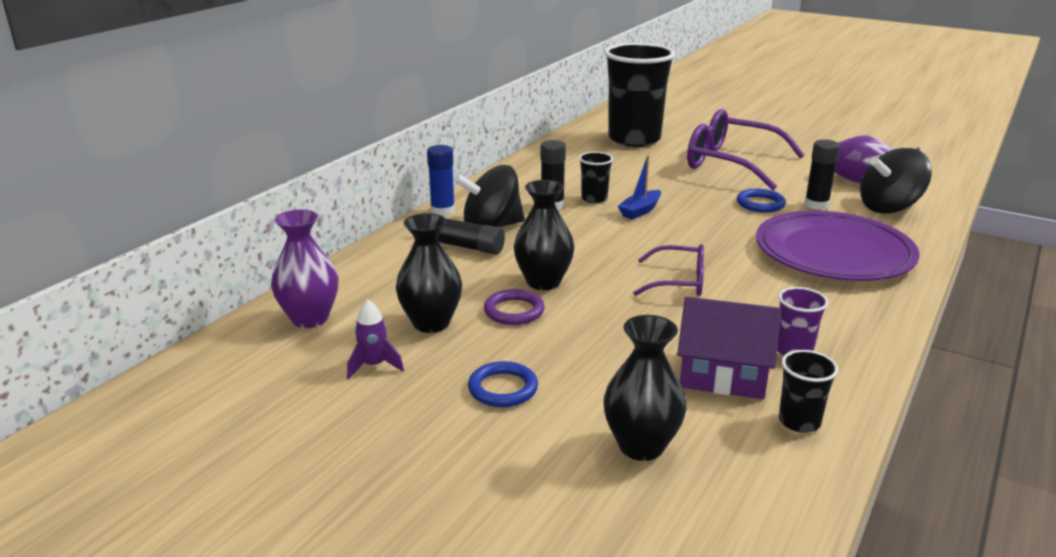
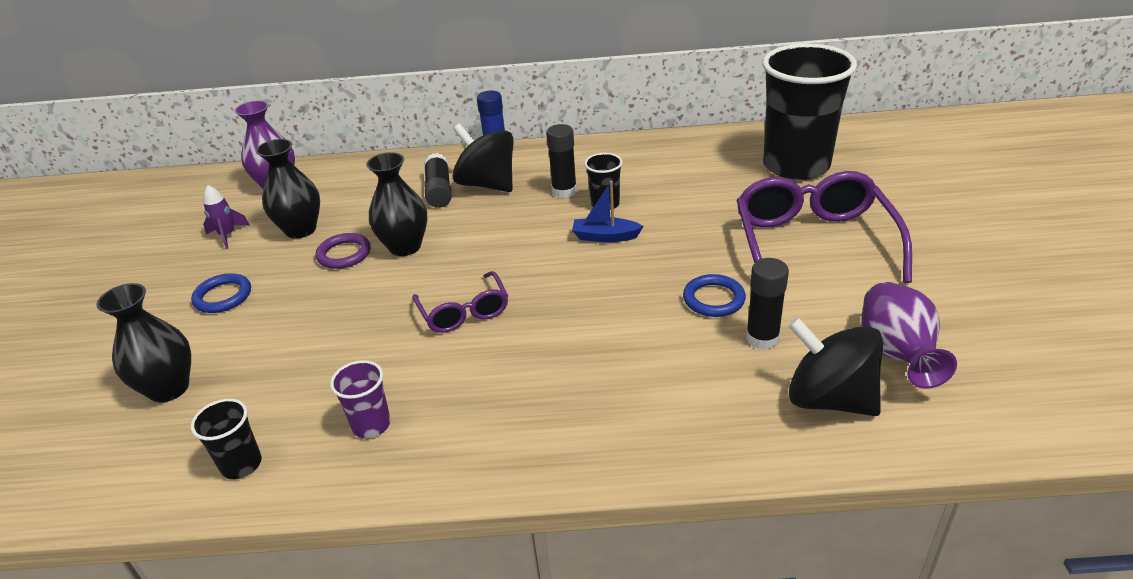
camera: 60 degrees right, 10 degrees up
purple house [677,297,781,399] -> none
purple plate [756,211,919,281] -> none

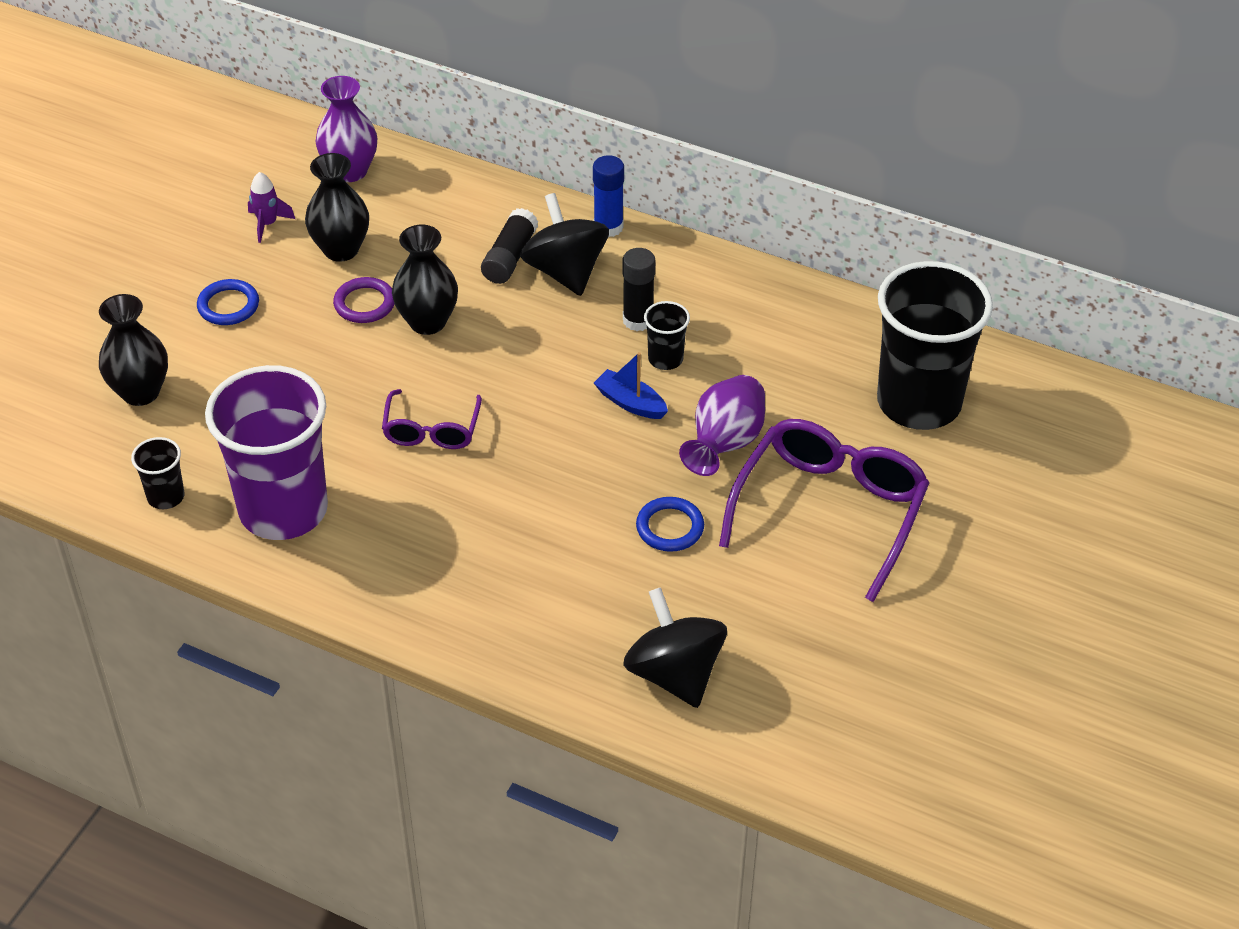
camera: 25 degrees right, 10 degrees up
purple cup [330,360,391,438] -> purple cup [205,365,328,540], size x2.37
black glue stick [746,258,789,350] -> none
purple vase [861,282,957,389] -> purple vase moved to [679,375,765,476]

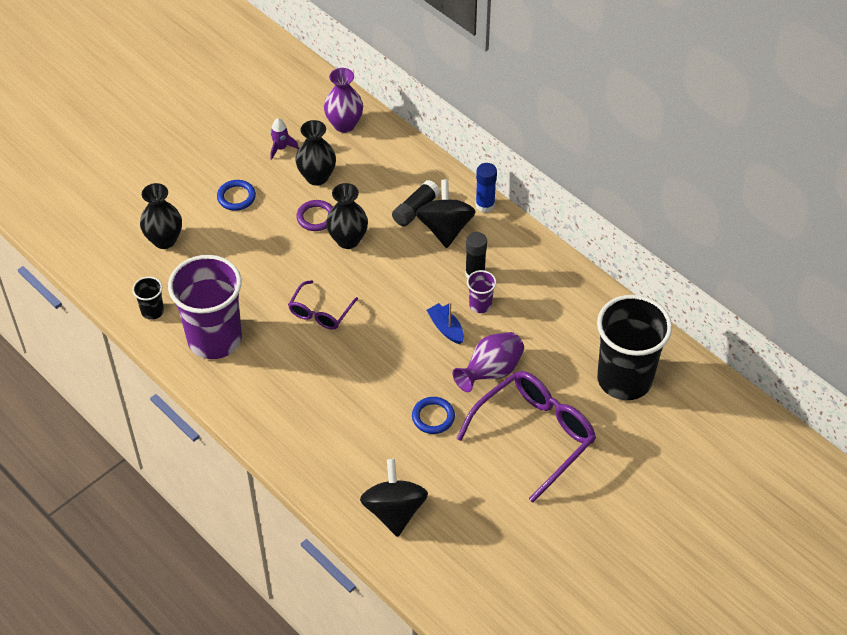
camera: 20 degrees right, 5 degrees up
black cup [644,301,690,370] -> purple cup [467,270,496,313]

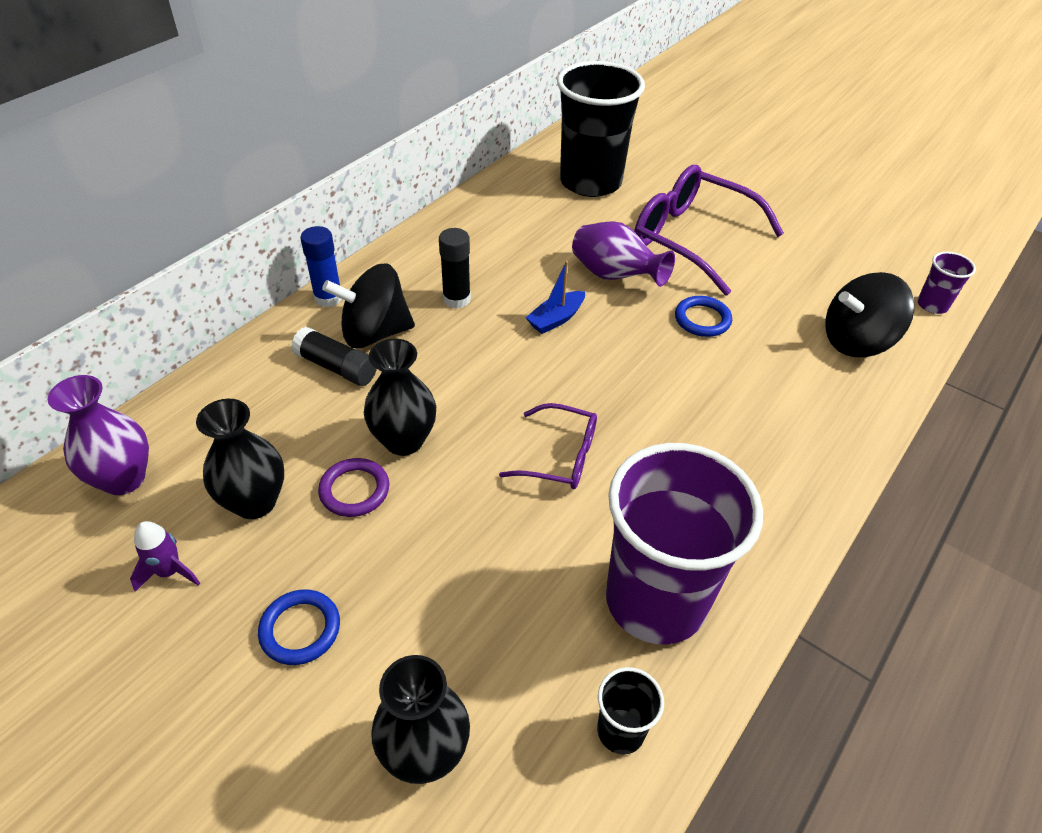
camera: 100 degrees left, 5 degrees down
purple cup [467,270,496,313] -> purple cup moved to [917,252,976,314]

